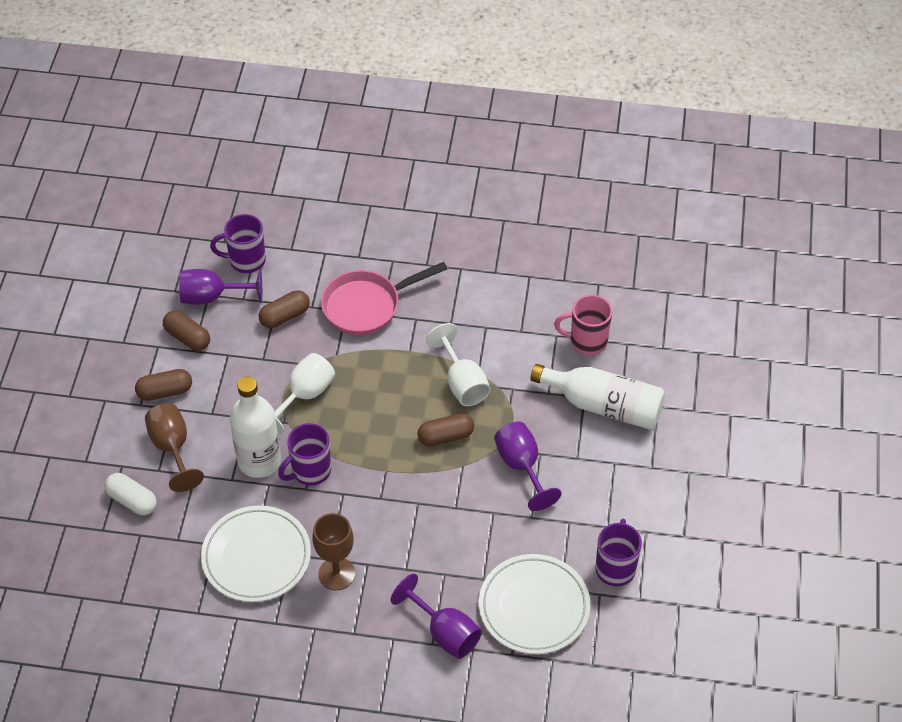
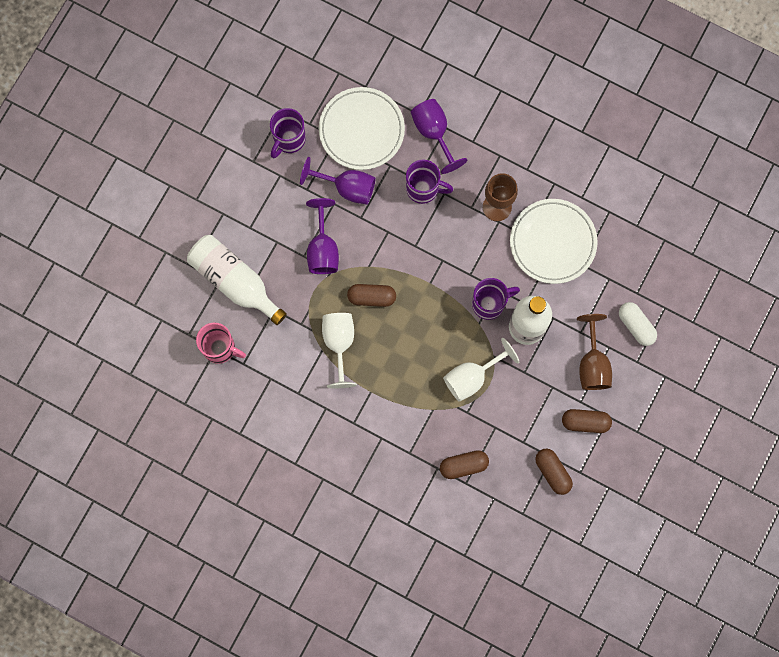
camera: 160 degrees left, 25 degrees up
purple goblet [179,269,262,305] -> purple goblet moved to [300,157,376,205]
purple mug [210,214,266,273] -> purple mug moved to [406,159,453,204]
pink pan [321,262,447,335] -> none

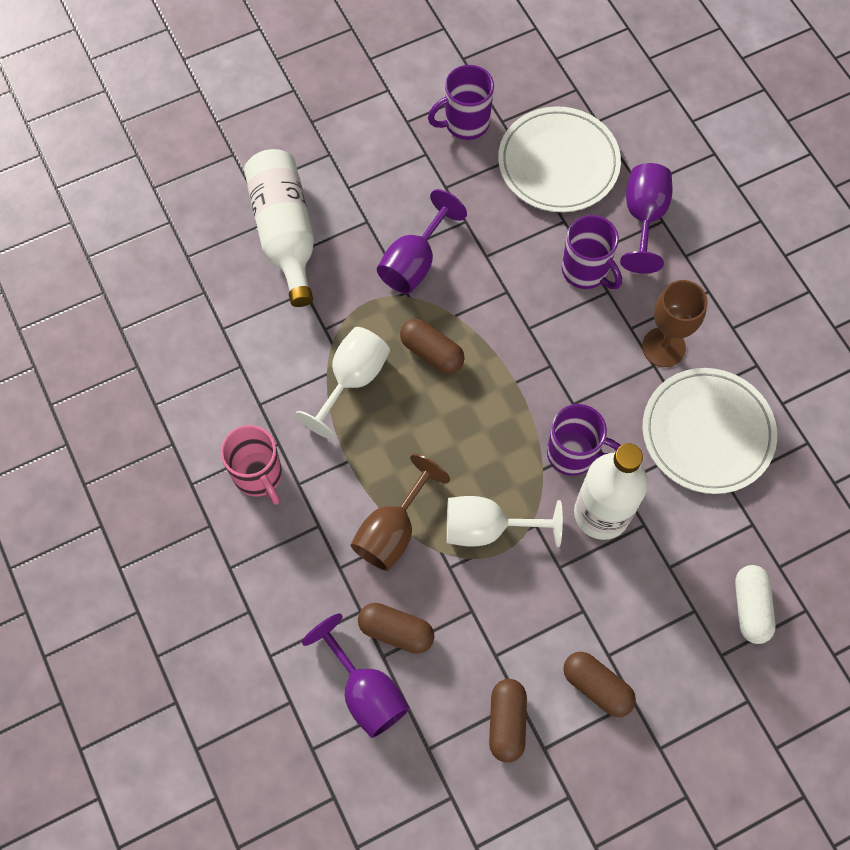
camera: 35 degrees right, 10 degrees down
pink mug [196,322,246,364] -> pink mug moved to [221,425,282,505]
purple goblet [300,157,376,205] -> purple goblet moved to [302,613,410,738]
brown goblet [577,314,612,390] -> brown goblet moved to [351,454,450,571]

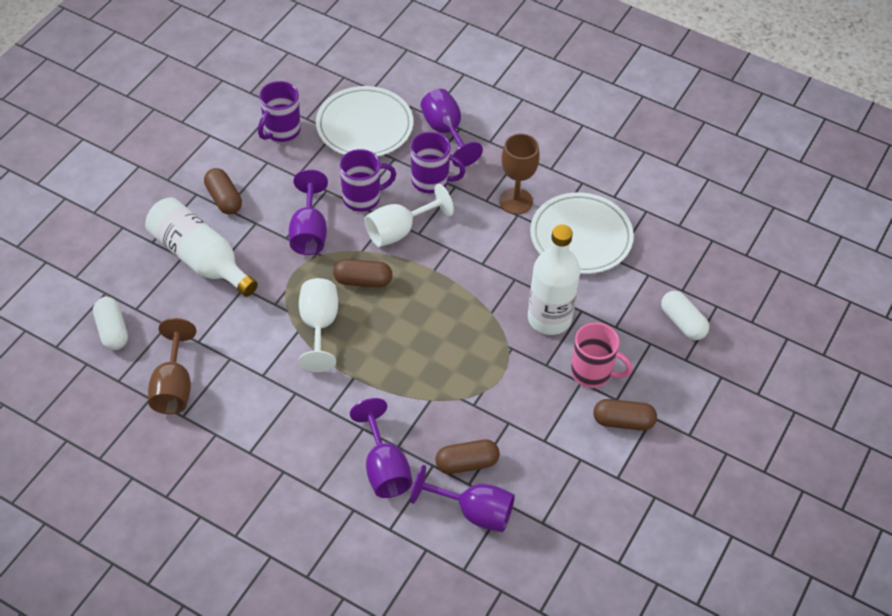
camera: 35 degrees left, 15 degrees down
pink mug [221,425,282,505] -> pink mug moved to [571,322,632,388]
brown goblet [351,454,450,571] -> brown goblet moved to [148,318,196,414]
white goblet [447,496,563,547] -> white goblet moved to [365,184,454,247]
brown capsule [489,679,527,763] -> brown capsule moved to [204,168,242,214]
purple mug [547,404,621,476] -> purple mug moved to [340,149,396,212]
none -> white capsule [93,297,128,350]
none -> purple goblet [350,398,412,498]

